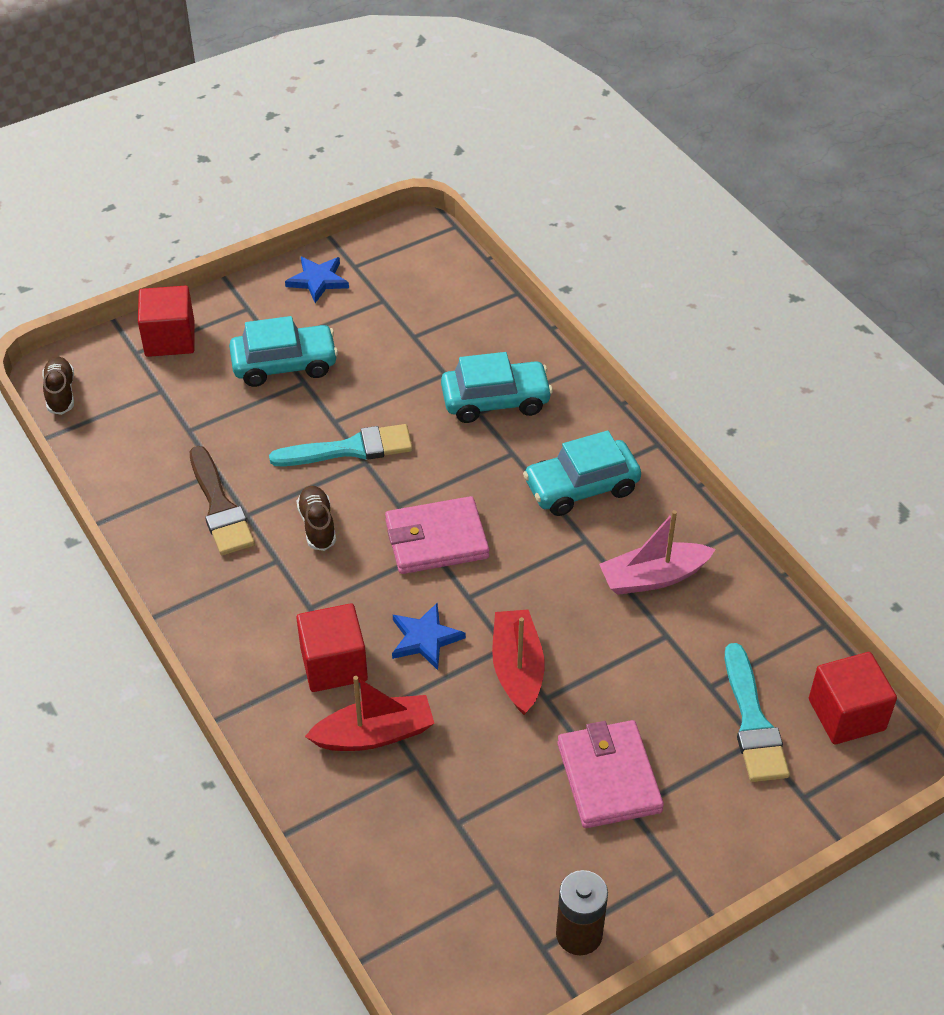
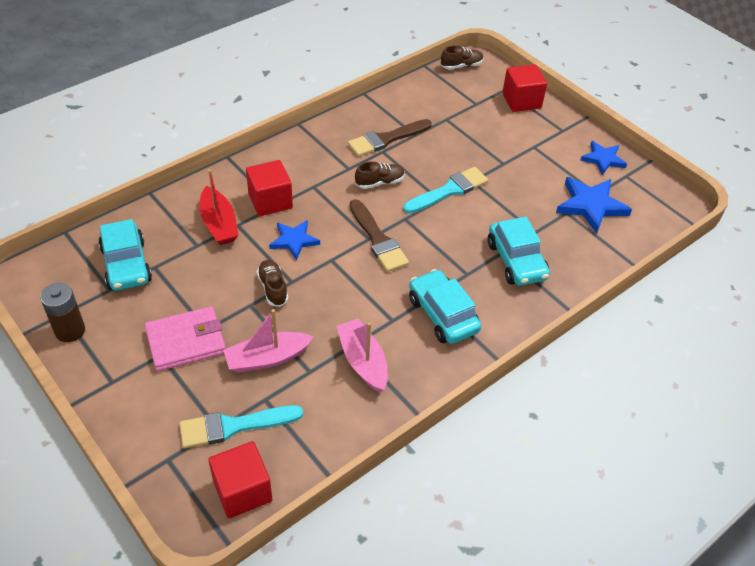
camera: 80 degrees right, 0 degrees up
turquoise car [229,316,338,387] -> turquoise car moved to [98,219,152,291]
turquoise brush [269,424,413,466] -> turquoise brush turned 105 degrees counterclockwise [403,167,488,214]
pink wallet [385,496,489,574] -> brown brush [350,199,409,272]
red boat [492,610,545,715] -> brown shoe [257,260,288,307]
none -> pink boat [224,309,314,373]
none -> blue star [556,177,632,234]

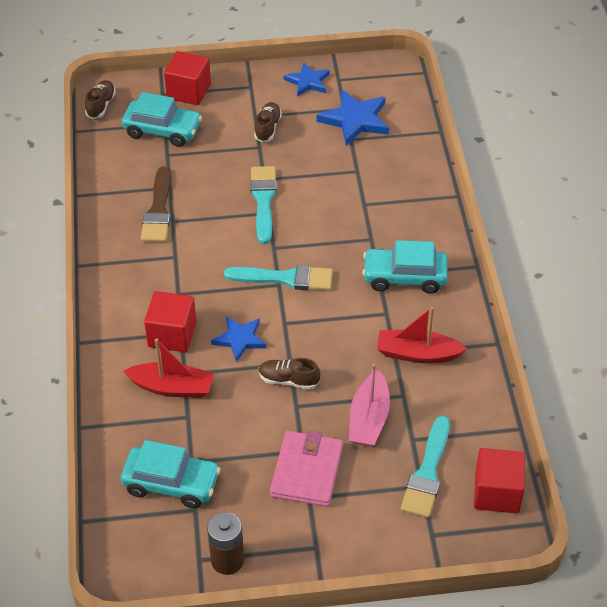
camera: 55 degrees left, 0 degrees up
pink boat [336,318,388,393] -> red boat [377,307,467,363]
brown brush [350,199,409,272] -> turquoise brush [224,265,333,291]
brown shoe [355,161,405,189] -> brown shoe moved to [254,102,282,142]
turquoise car [488,217,550,286] -> turquoise car moved to [122,92,202,147]

